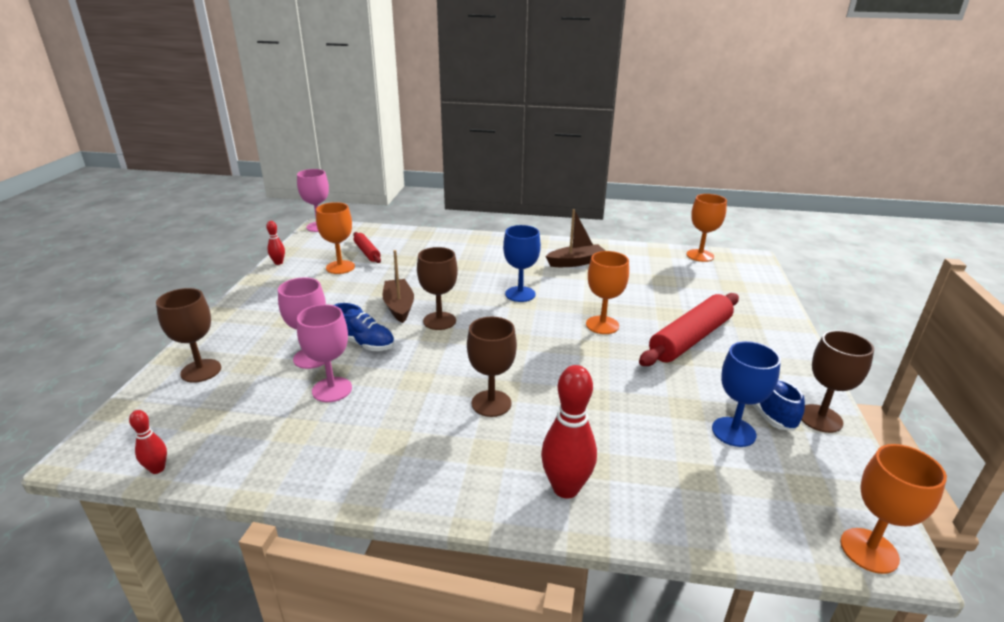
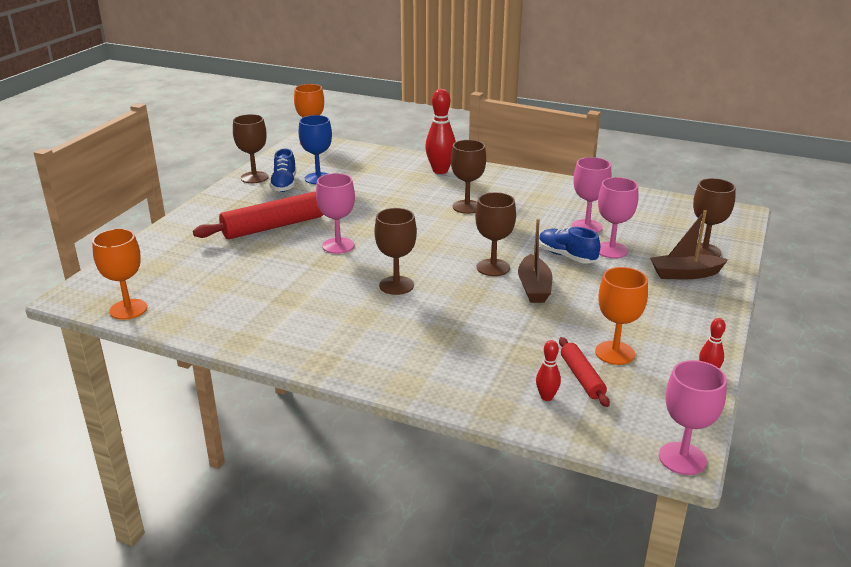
camera: 165 degrees left, 0 degrees up
red bowling pin [129,410,167,474] -> red bowling pin moved to [536,340,561,401]
blue goblet [503,225,541,302] -> brown goblet [374,208,417,295]
brown boat [545,209,605,267] -> brown boat moved to [650,210,728,279]
orange goblet [586,251,629,334] -> pink goblet [316,173,355,254]

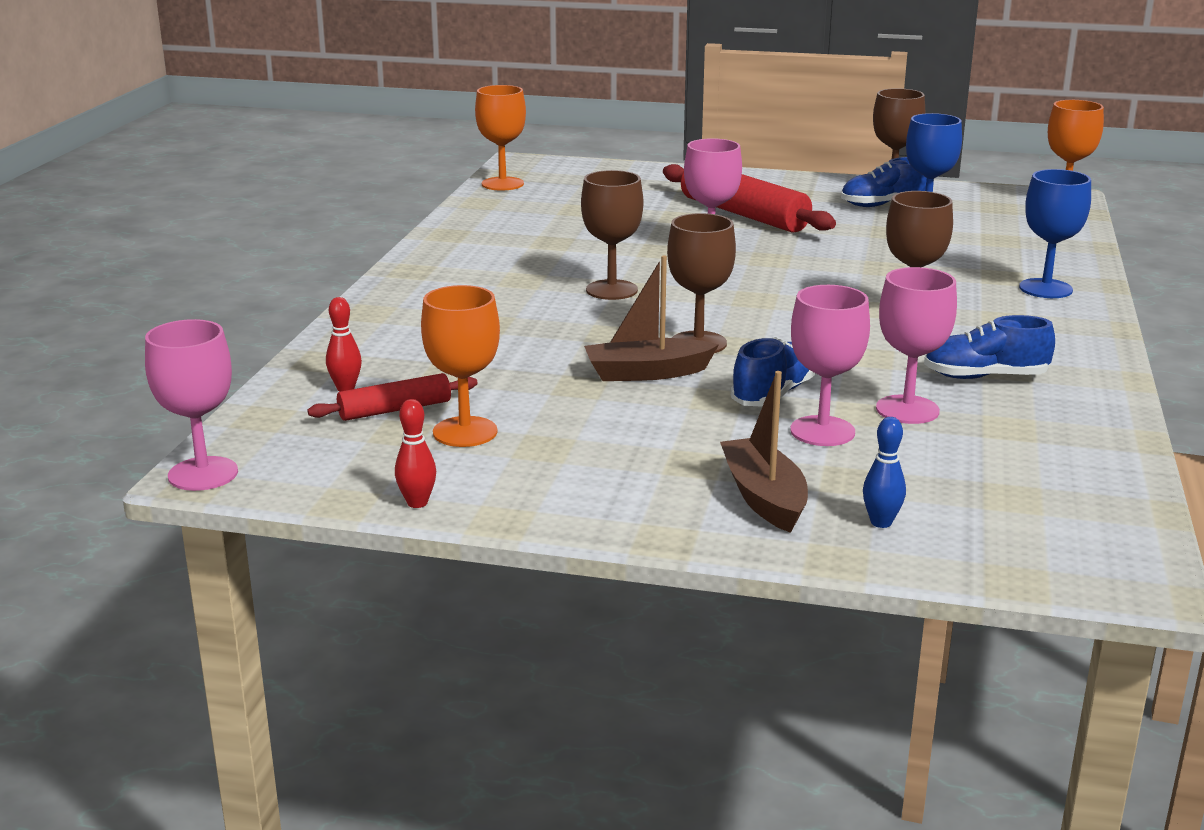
camera: 80 degrees right, 5 degrees down
red bowling pin [425,89,456,174] -> blue goblet [1019,169,1091,298]
brown goblet [693,178,736,257] -> blue bowling pin [863,417,906,528]
none -> blue shoe [924,315,1055,379]

